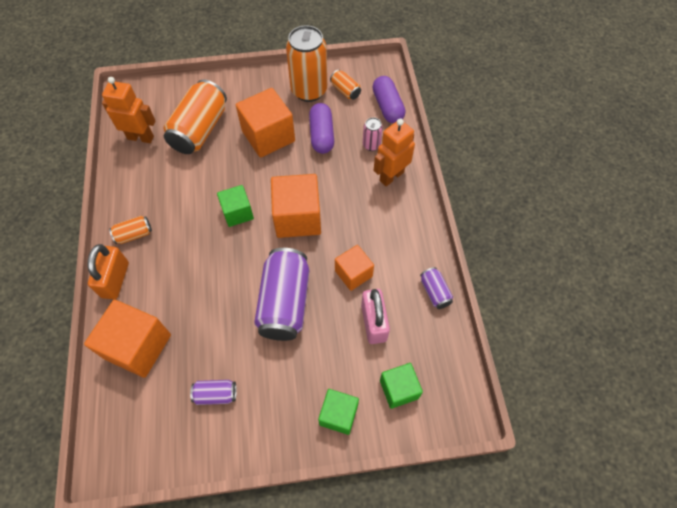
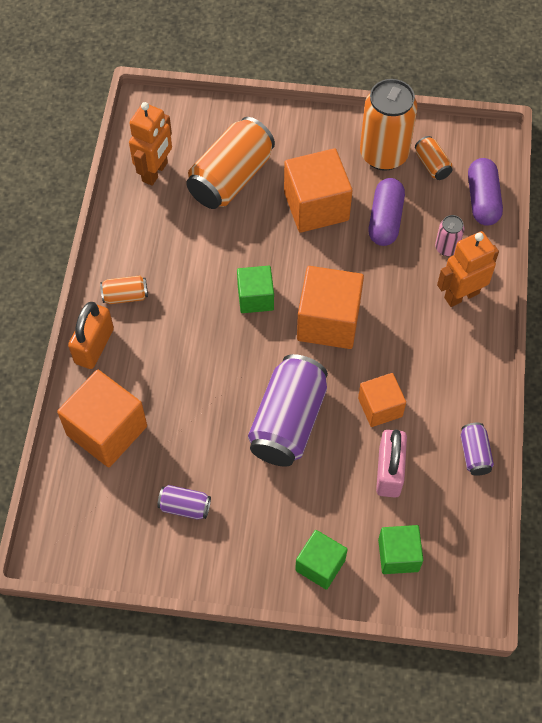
camera: 15 degrees right, 0 degrees up
orange robot [102,77,156,143] -> orange robot turned 90 degrees clockwise [129,102,172,186]

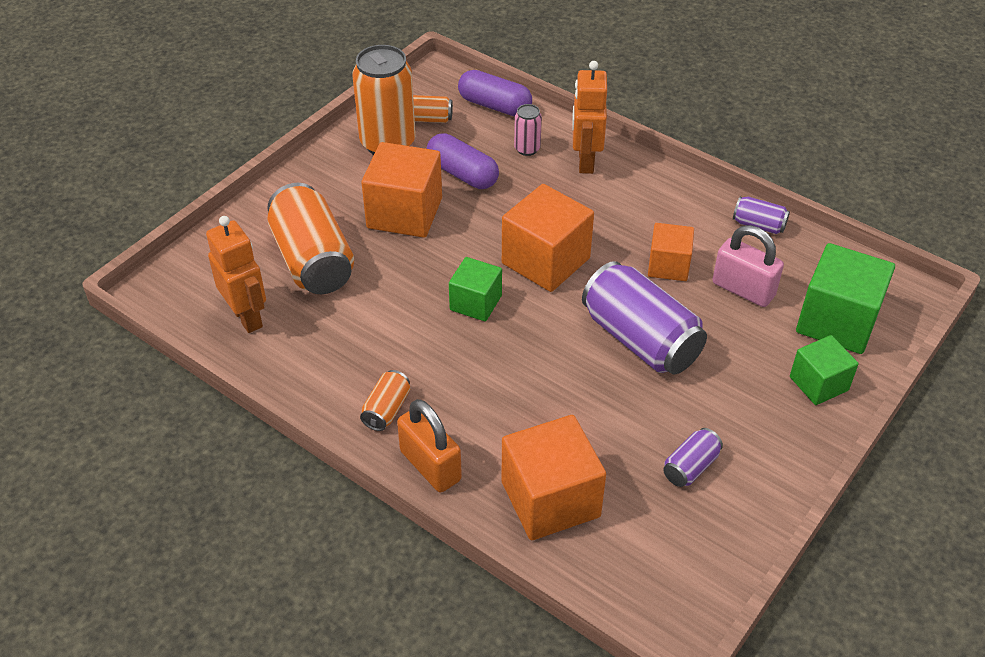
camera: 60 degrees left, 15 degrees down
green cube [378,525,423,574] -> green cube [796,243,895,354], size x1.66

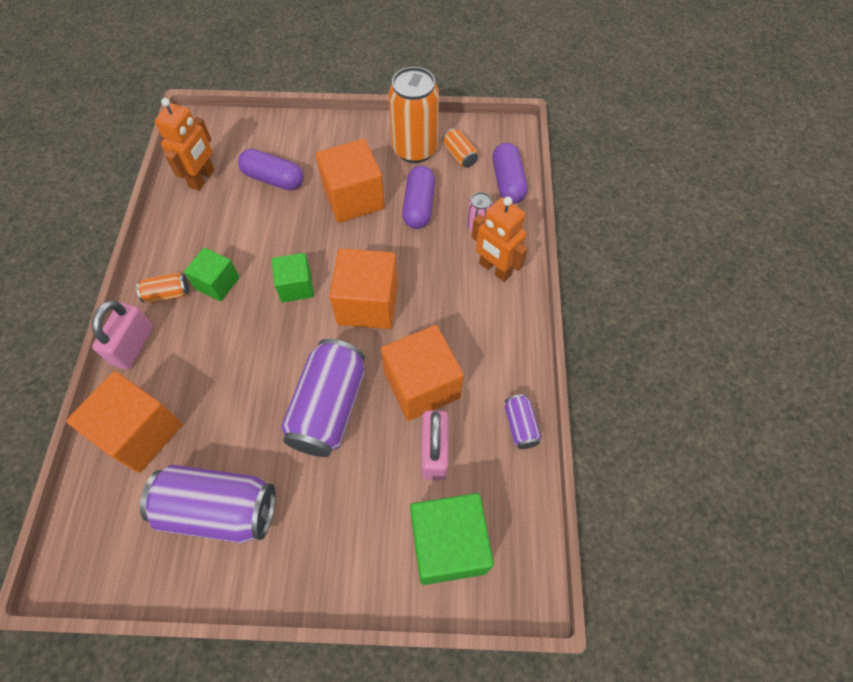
camera: 55 degrees right, 15 degrees up
orange can [267,183,354,294] -> purple capsule [238,149,303,190]
orange padlock [397,399,462,492] -> pink padlock [92,300,153,370]
orange robot [572,61,607,174] -> orange robot turned 105 degrees counterclockwise [472,197,528,282]
orange cube [648,223,694,281] -> orange cube [381,325,464,421], size x1.66
purple can [663,428,723,487] -> purple can [140,465,276,543], size x2.14
green cube [790,335,858,405] -> green cube moved to [184,248,239,301]

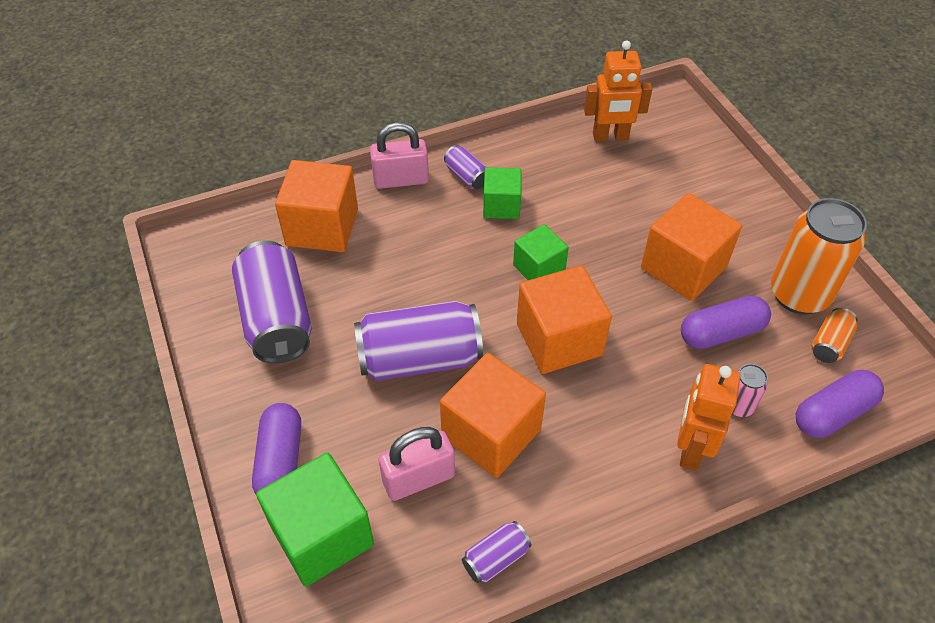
camera: 65 degrees right, 10 degrees down
orange can [136,273,189,303] -> purple can [444,145,486,189]
purple capsule [238,149,303,190] -> purple capsule moved to [252,403,301,494]

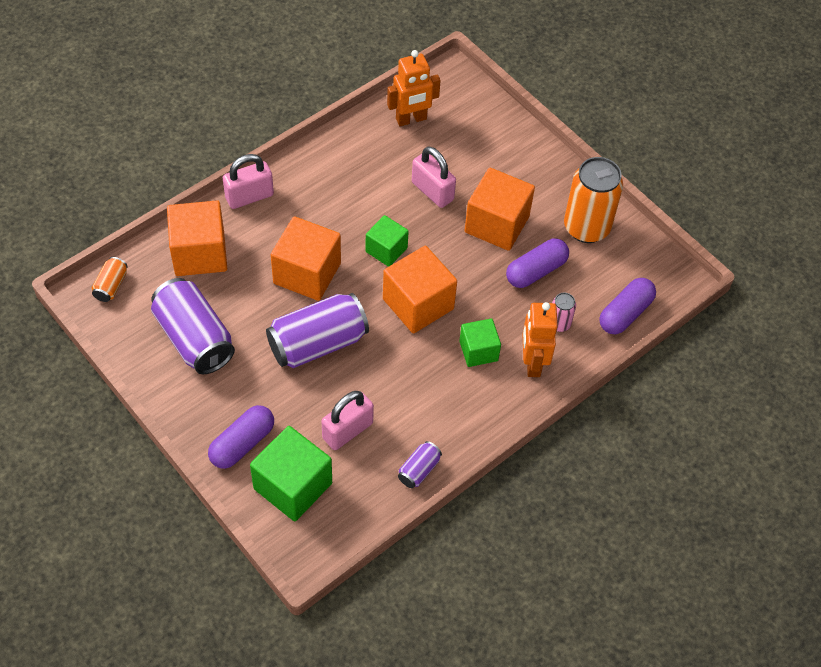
camera: 20 degrees left, 5 degrees up
purple capsule [252,403,301,494] -> purple capsule turned 60 degrees clockwise [208,405,274,469]
orange cube [440,353,546,478] -> orange cube moved to [271,216,341,301]
purple can [444,145,486,189] -> none
green cube [483,167,522,219] -> green cube moved to [459,318,501,367]
orange can [811,308,857,363] -> orange can moved to [91,257,128,302]
none -> pink padlock [412,147,456,208]

